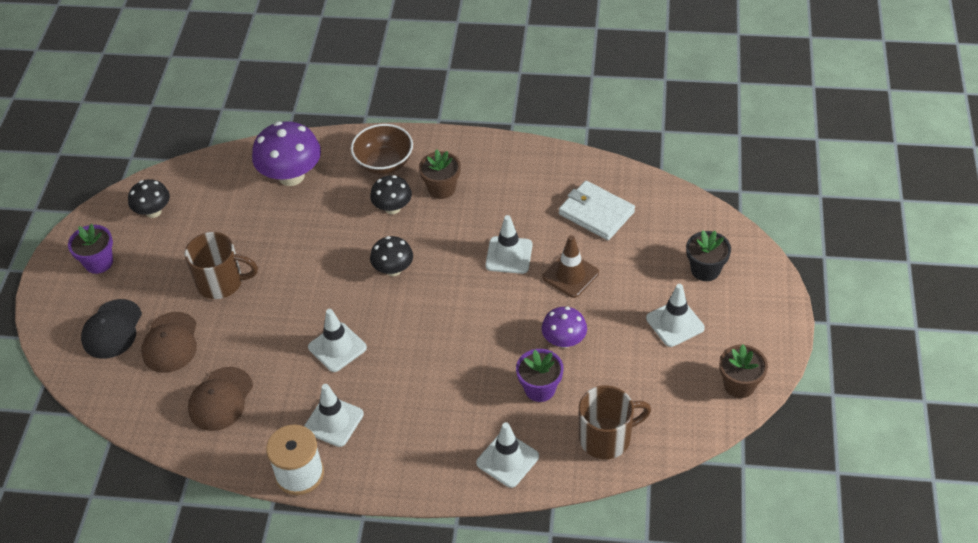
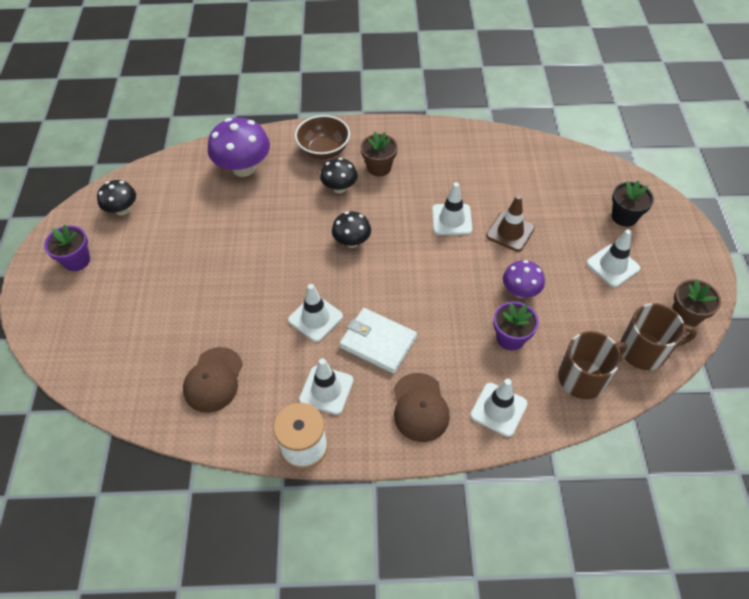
camera: 10 degrees left, 5 degrees up
black cap [81,299,142,359] -> none
brown cap [141,312,197,373] -> brown cap moved to [394,373,450,442]
brown mug [185,232,258,299] -> brown mug moved to [620,303,697,370]
white wallet [559,180,635,240] -> white wallet moved to [339,308,417,374]

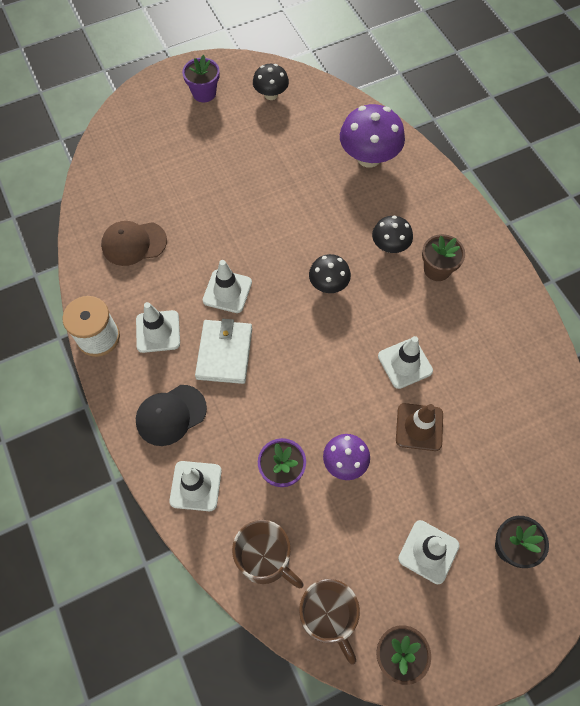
camera: 65 degrees right, 10 degrees up
brown bowl [295,115,350,159] -> none
brown cap [394,373,450,442] -> black cap [136,385,207,446]

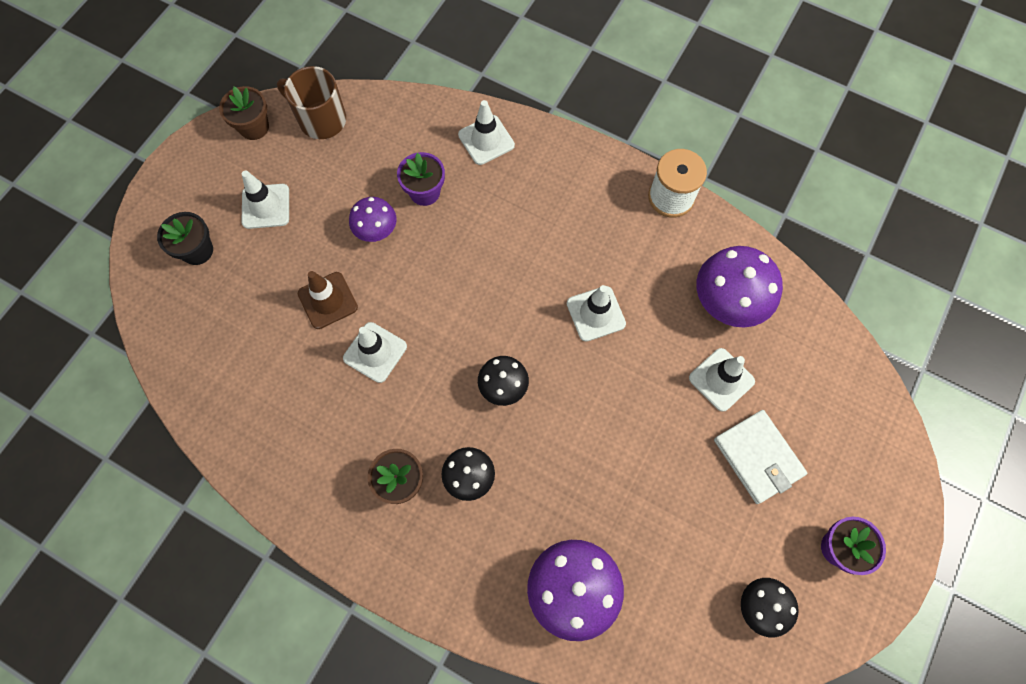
camera: 145 degrees right, 5 degrees up
brown cap [101,221,167,266] -> purple mushroom [696,246,783,327]
white traffic cone [136,302,180,353] -> white traffic cone moved to [689,348,755,412]
black cap [136,385,207,446] -> none
white wallet [195,319,252,384] -> white wallet moved to [714,410,807,504]
brown mug [232,520,304,589] -> none

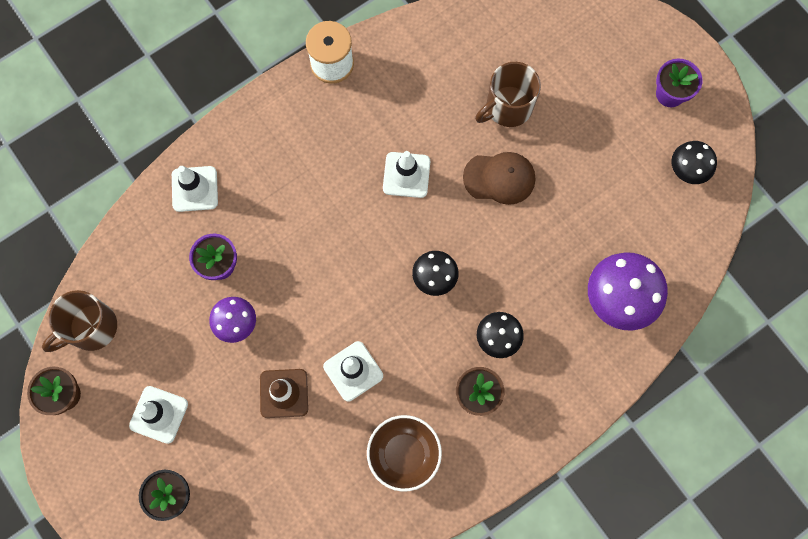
camera: 65 degrees left, 5 degrees up
white traffic cone [689,348,755,412] -> brown mug [475,62,541,127]
purple mushroom [696,246,783,327] -> none
white wallet [714,410,807,504] -> none
none -> brown bowl [367,415,442,492]
none -> brown cap [463,152,535,205]

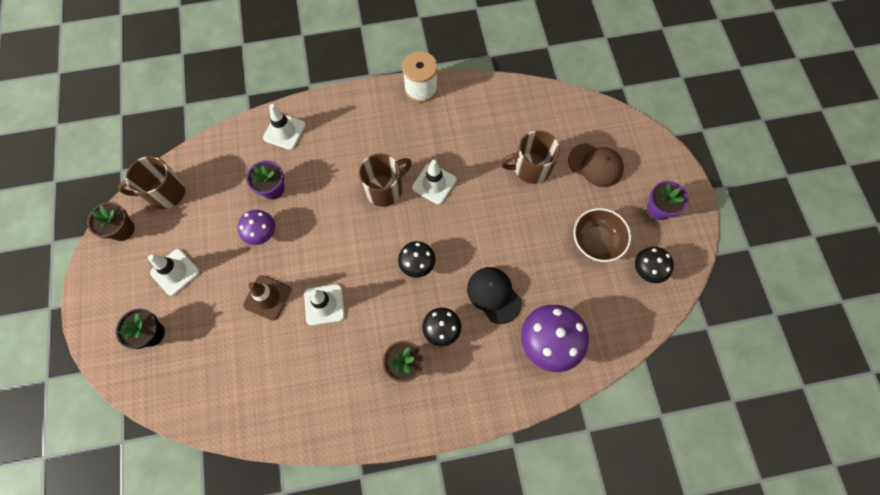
camera: 25 degrees right, 5 degrees down
brown bowl [367,415,442,492] -> brown bowl moved to [573,208,631,262]
brown cap [463,152,535,205] -> brown cap moved to [568,143,624,187]
none -> brown mug [359,154,412,207]
none -> black cap [467,267,522,324]

